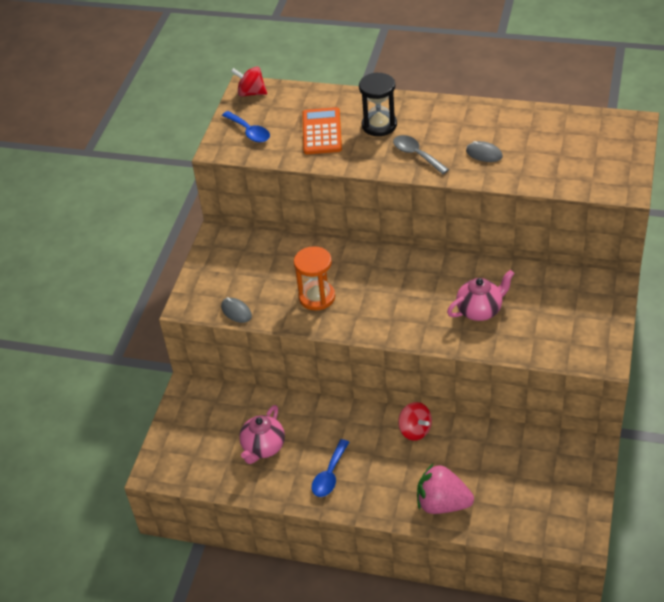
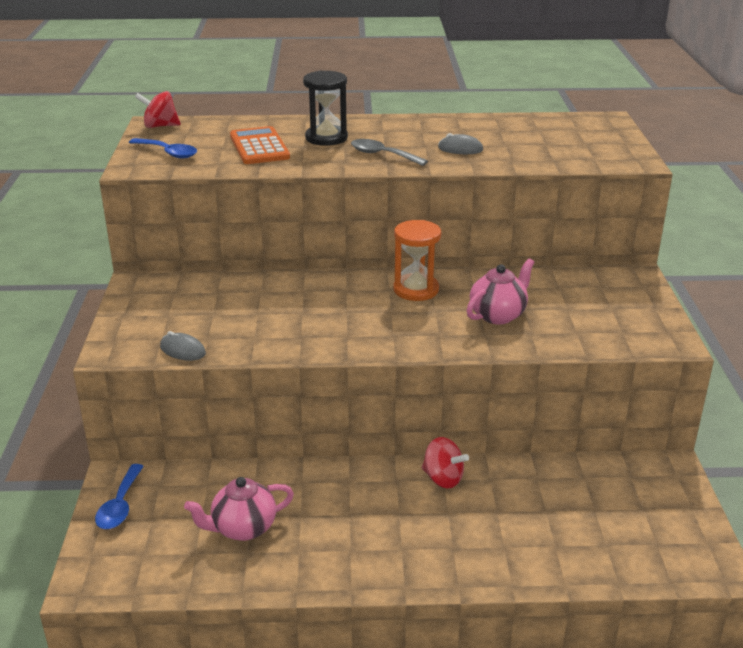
camera: 20 degrees left, 15 degrees down
pink teapot [239,405,285,464] -> pink teapot turned 60 degrees clockwise [184,477,294,541]
orange hourglass [294,246,335,311] -> orange hourglass moved to [393,220,441,301]
blue spoon [312,439,349,497] -> blue spoon moved to [95,464,144,529]
pink strawberry [417,464,474,514] -> none

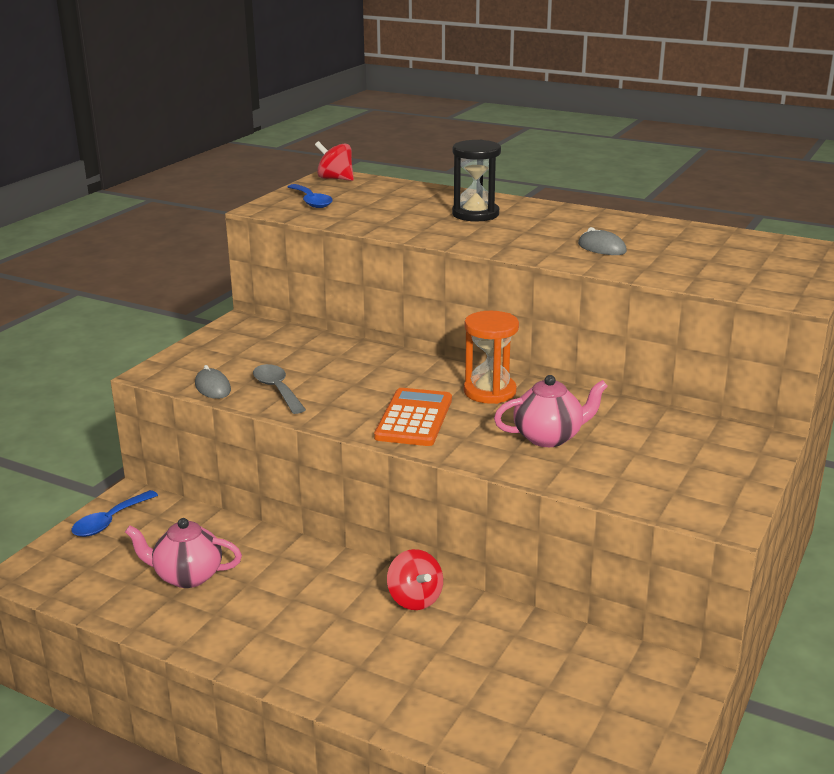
camera: 30 degrees right, 5 degrees down
orange calculator [230,126,290,164] -> orange calculator moved to [374,388,452,446]
grey spoon [351,139,428,166] -> grey spoon moved to [253,364,306,414]

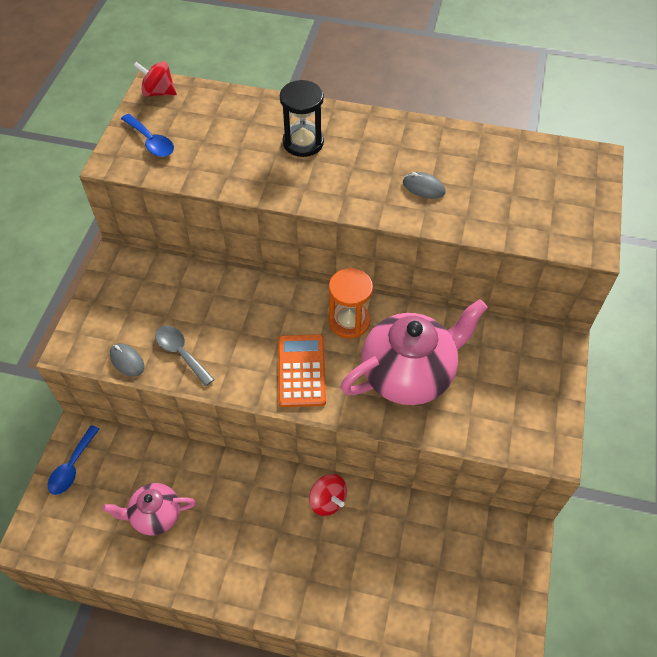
camera: 15 degrees left, 30 degrees up
pink teapot [494,375,608,447] -> pink teapot [341,299,488,405], size x1.77

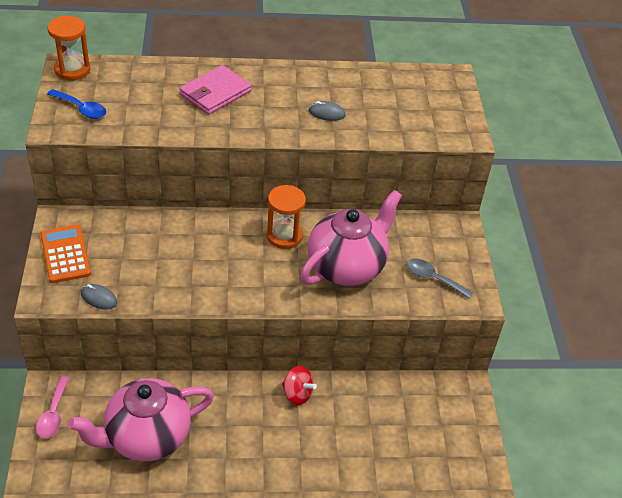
camera: 20 degrees left, 10 degrees down
blue spoon [48,425,99,495] -> pink spoon [36,376,69,438]
pink teapot [103,483,196,536] -> pink teapot [68,378,214,461], size x1.77
red spinning top [133,61,177,97] -> orange hourglass [48,16,90,80]
grey spoon [155,325,215,386] -> grey spoon moved to [406,259,473,299]
orange calculator [278,334,326,407] -> orange calculator moved to [40,225,91,283]
black hourglass [280,80,324,157] -> pink wallet [179,65,251,115]

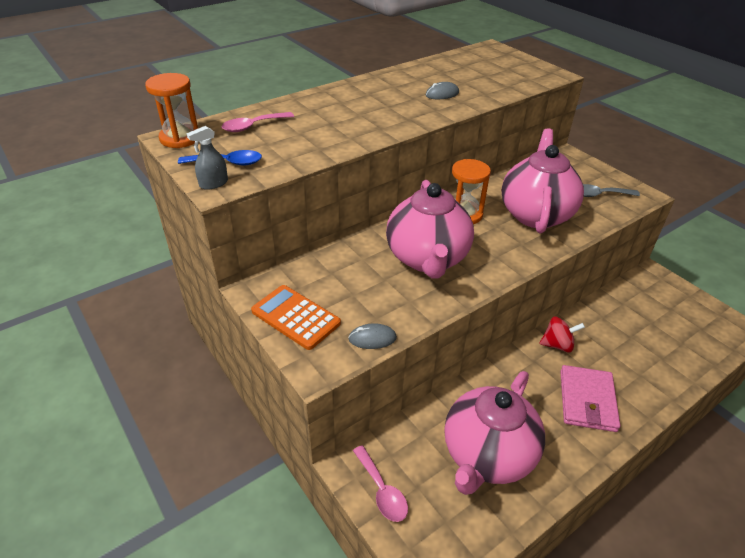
camera: 30 degrees left, 5 degrees down
pink wallet [179,65,251,115] -> pink wallet moved to [560,365,620,432]
none -> grey spray bottle [187,126,228,190]
none -> pink spoon [221,112,294,132]
none -> pink teapot [386,180,474,279]

